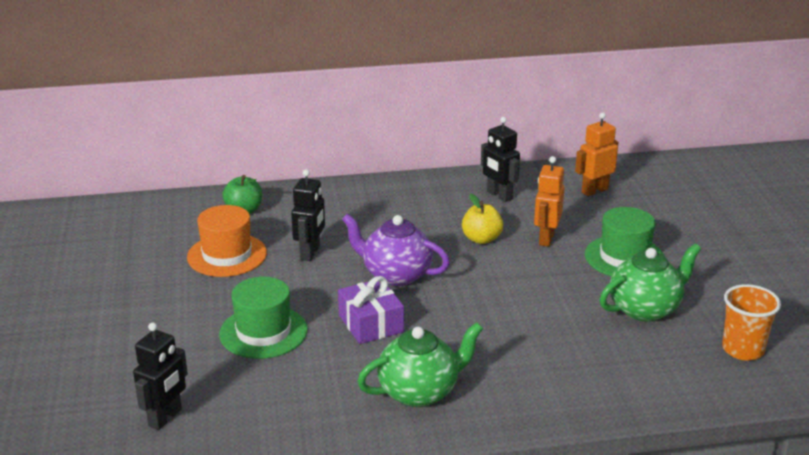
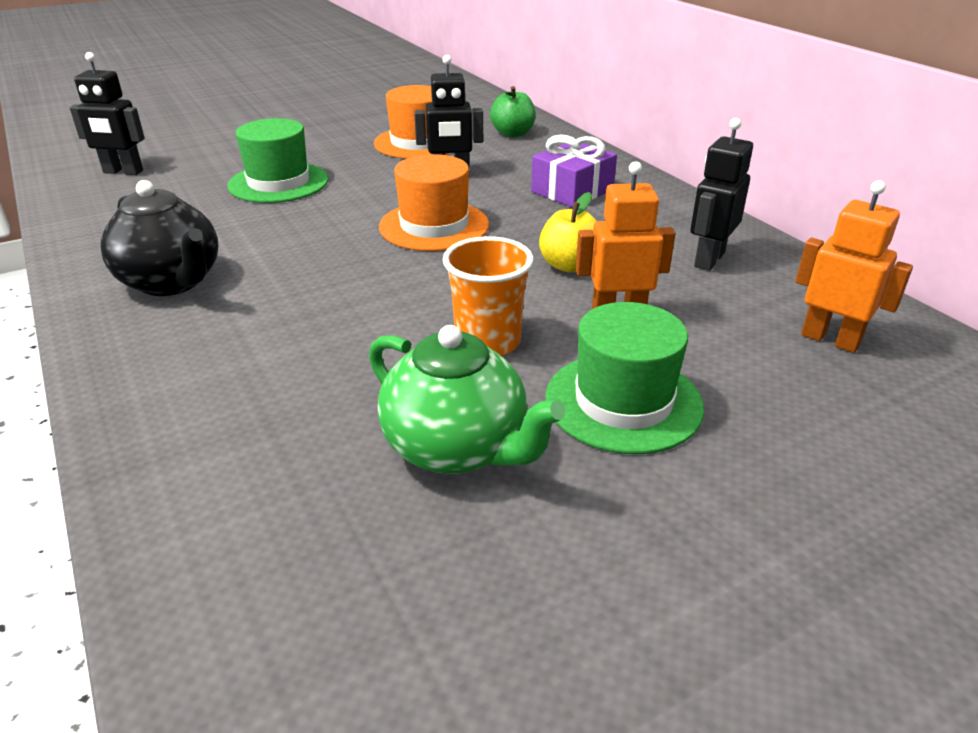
camera: 70 degrees right, 5 degrees up
purple gift [338,276,404,344] -> purple gift moved to [531,135,617,208]
purple teapot [342,213,450,286] -> orange hat [379,154,489,251]
green teapot [357,322,483,407] -> black teapot [101,180,218,296]
orange cup [722,284,781,361] -> orange cup moved to [443,236,533,356]

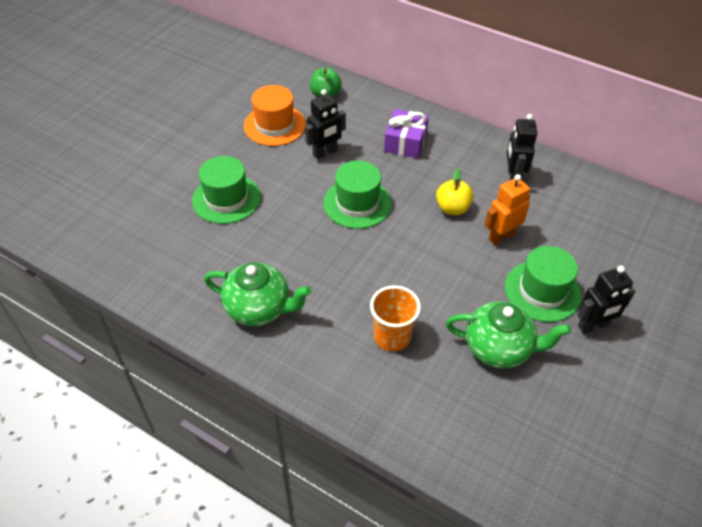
camera: 30 degrees left, 15 degrees up
black robot [70,52,145,175] -> black robot moved to [577,266,635,334]
black teapot [101,180,218,296] -> green teapot [204,262,311,326]
orange hat [379,154,489,251] -> green hat [323,161,392,229]
orange cup [443,236,533,356] -> orange cup moved to [370,286,421,351]
orange robot [795,180,913,353] -> none

